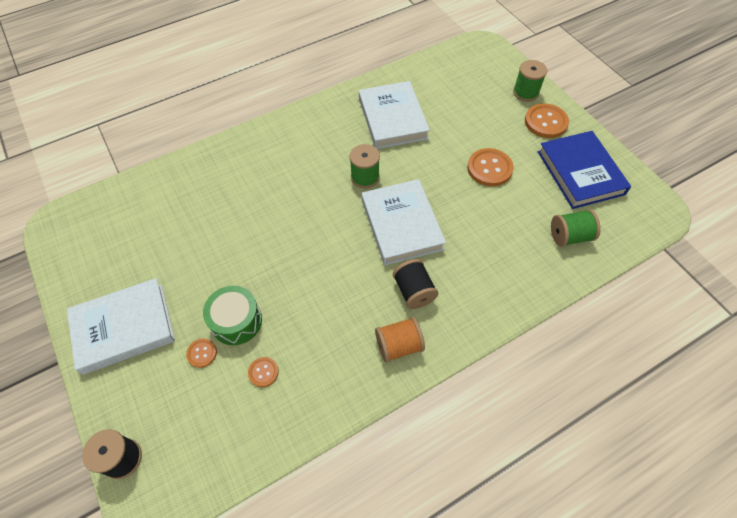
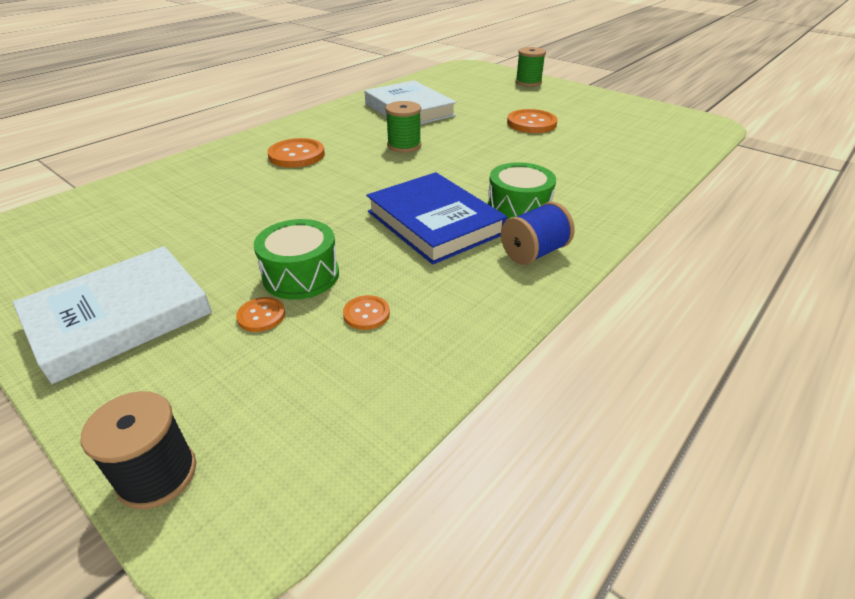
camera: 20 degrees left, 20 degrees down
white book [362,179,446,265] -> none
orange spool [375,317,425,363] -> blue spool [501,202,575,265]
black spool [393,259,438,309] -> green drum [488,162,556,219]
orange button [525,104,569,138] -> orange button moved to [267,138,325,168]
blue book [538,131,631,209] -> blue book moved to [367,172,507,265]
green spool [551,209,601,247] -> none

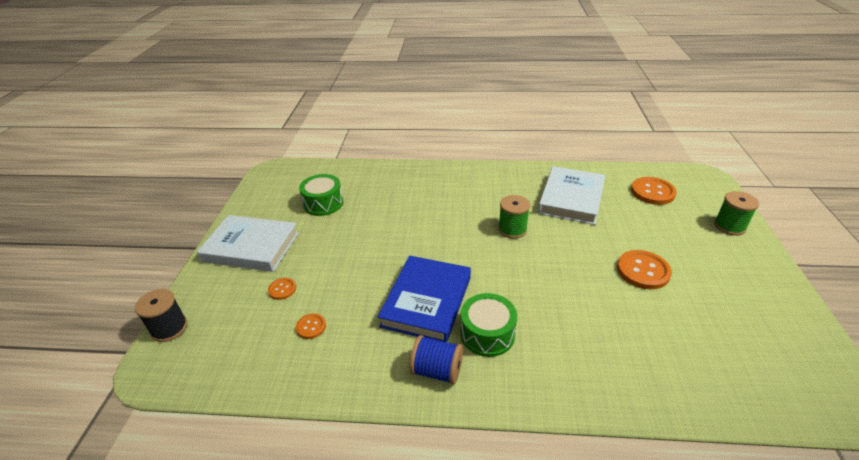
camera: 55 degrees right, 0 degrees up
green drum [253,219,339,300] -> green drum moved to [299,174,343,216]
orange button [267,138,325,168] -> orange button moved to [631,177,677,205]

